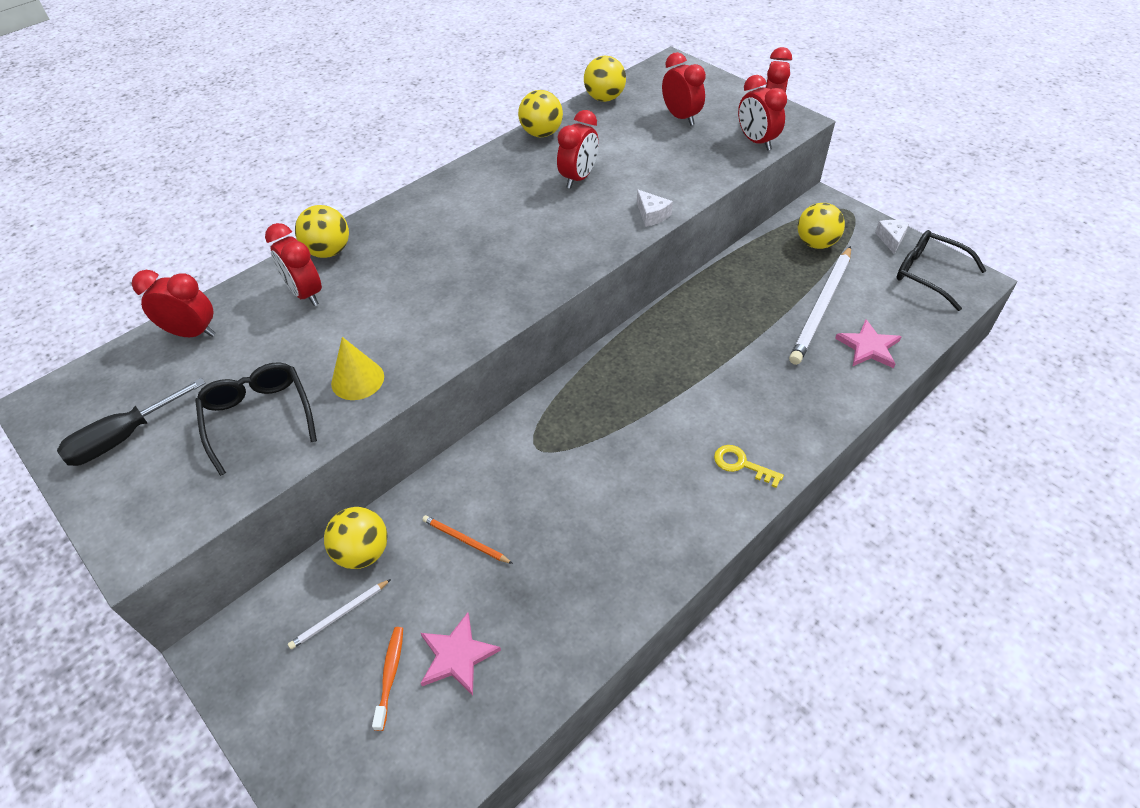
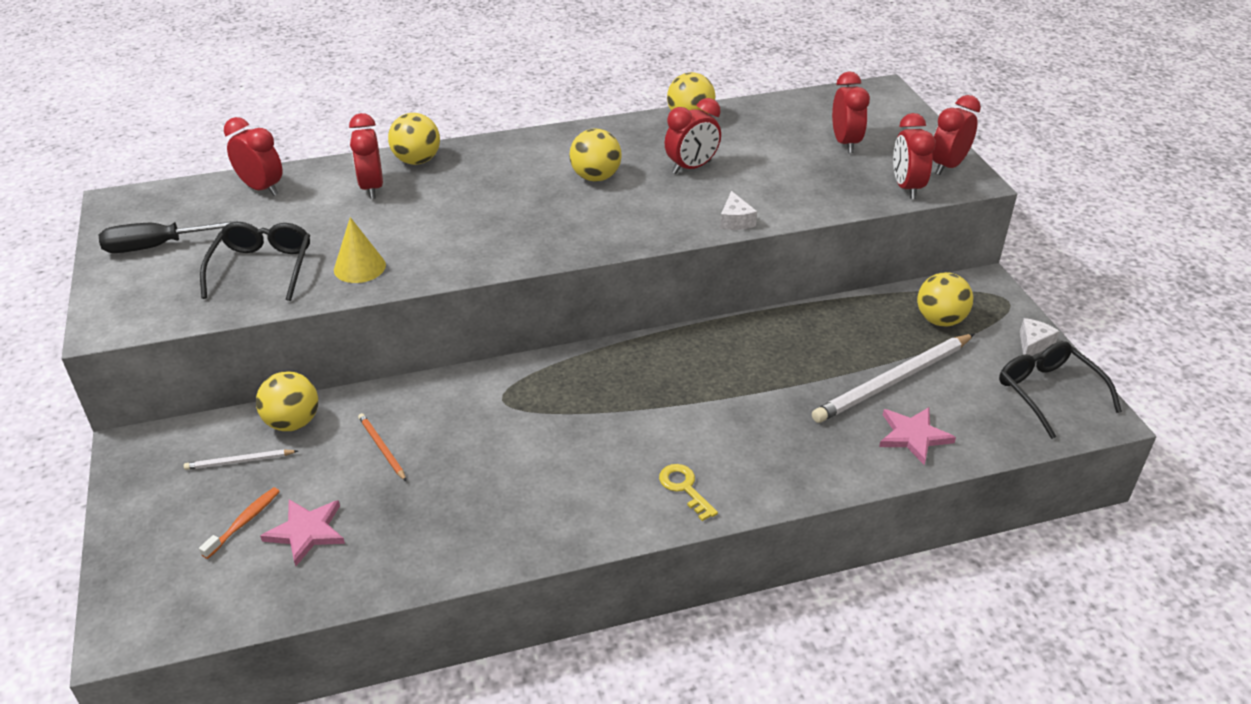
camera: 25 degrees right, 10 degrees down
yellow ball [584,56,626,102] -> yellow ball moved to [569,129,622,182]

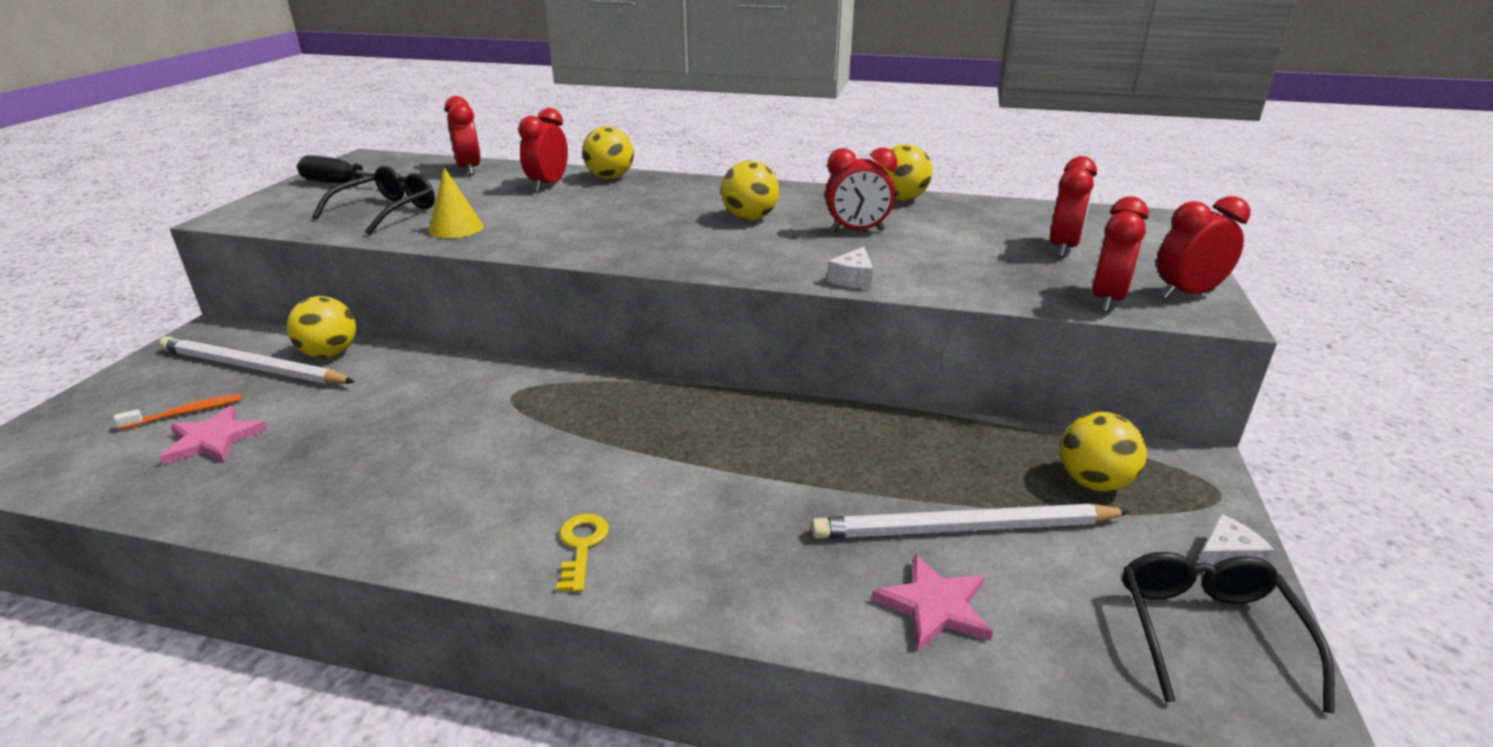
camera: 30 degrees right, 10 degrees down
white pencil [184,449,298,470] -> white pencil [159,336,355,385], size x2.14
orange pencil [358,413,406,481] -> none

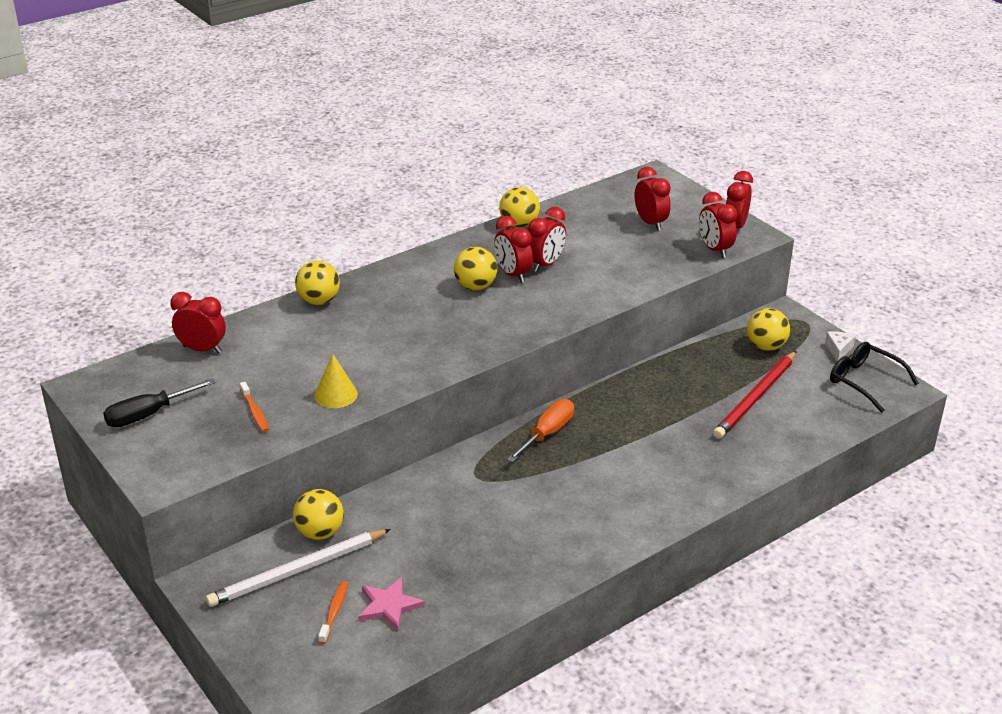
camera: 50 degrees left, 5 degrees up
black glasses [312,166,435,235] -> orange toothbrush [240,382,269,432]
red clock [518,108,568,192] -> red clock moved to [494,216,533,283]
yellow key [557,514,609,592] -> none
white pencil [811,504,1131,539] -> red pencil [713,351,797,439]
white cheese [827,247,873,289] -> none
pink star [872,554,993,652] -> none
none -> orange screwdriver [507,399,574,462]

